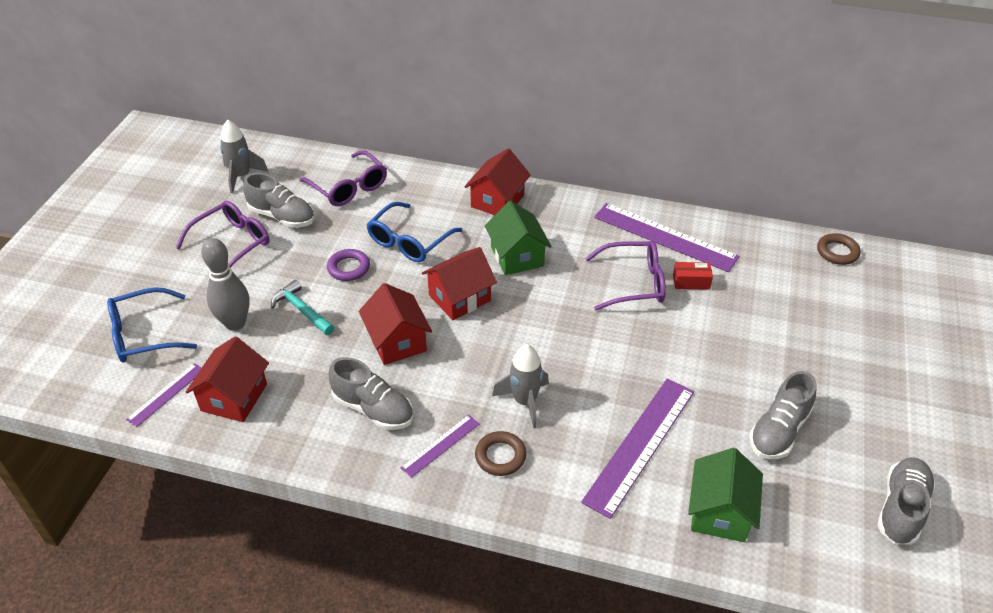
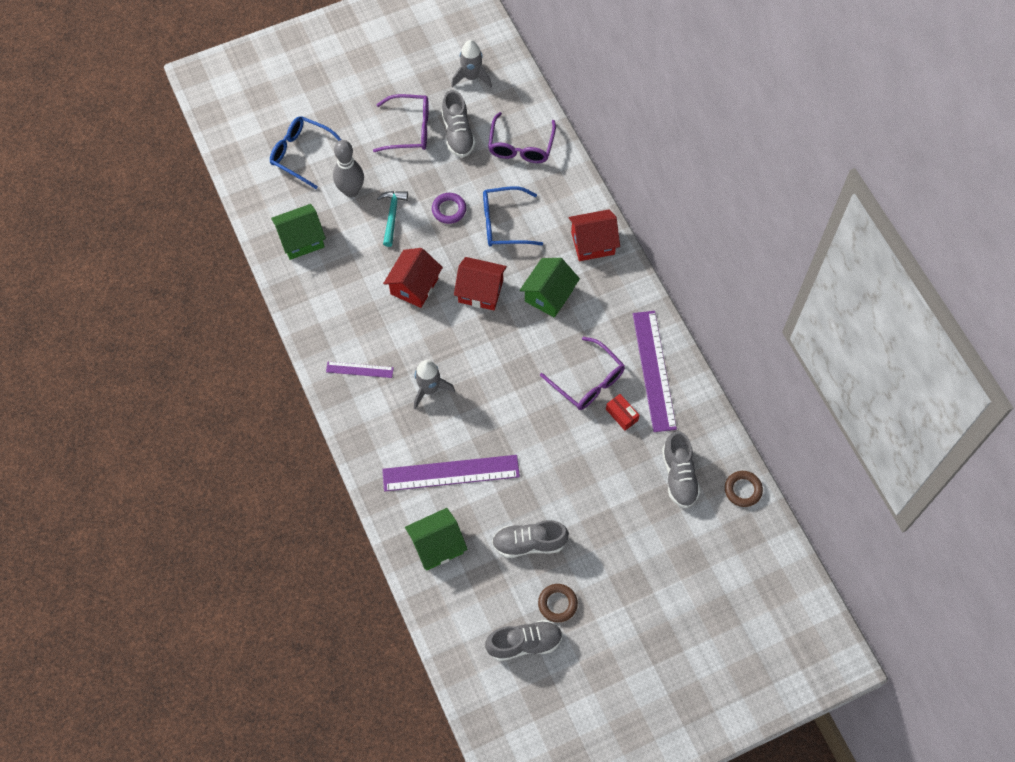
camera: 50 degrees right, 20 degrees up
purple ruler [126,363,201,427] -> none
red house [185,336,269,422] -> green house [271,204,326,260]
grey shoe [329,357,413,430] -> grey shoe moved to [662,431,701,508]
brown ring [475,431,526,476] -> brown ring moved to [538,584,578,622]

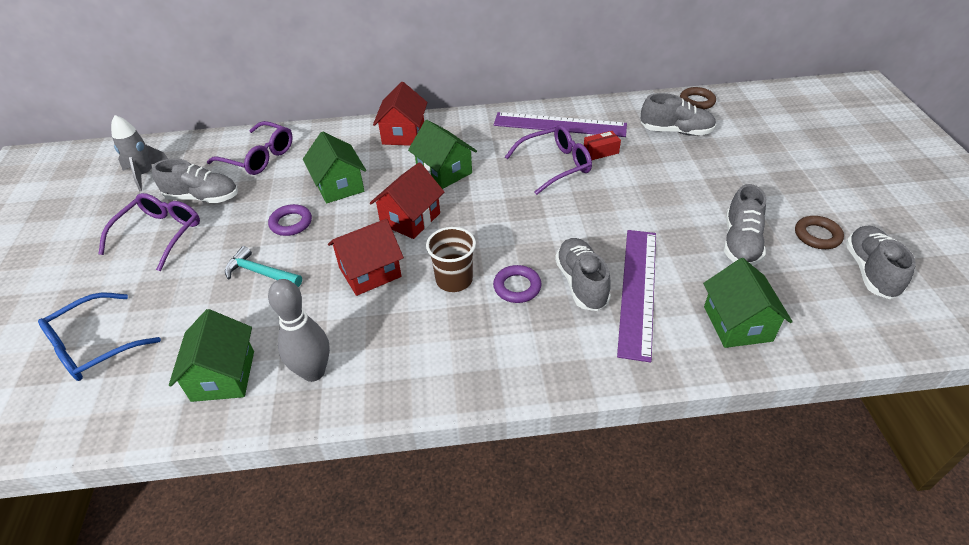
camera: 70 degrees left, 20 degrees down
purple ruler [326,362,394,378] -> none
grey bowling pin [333,140,364,197] -> grey bowling pin moved to [268,279,330,382]
red house [383,248,443,308] -> red house turned 75 degrees counterclockwise [328,219,404,296]
grey rocket [414,360,455,410] -> purple ring [493,265,541,303]
blue glasses [483,186,543,247] -> green house [303,132,366,204]
none -> brown cup [426,227,476,292]
none -> grey shoe [555,238,611,311]

